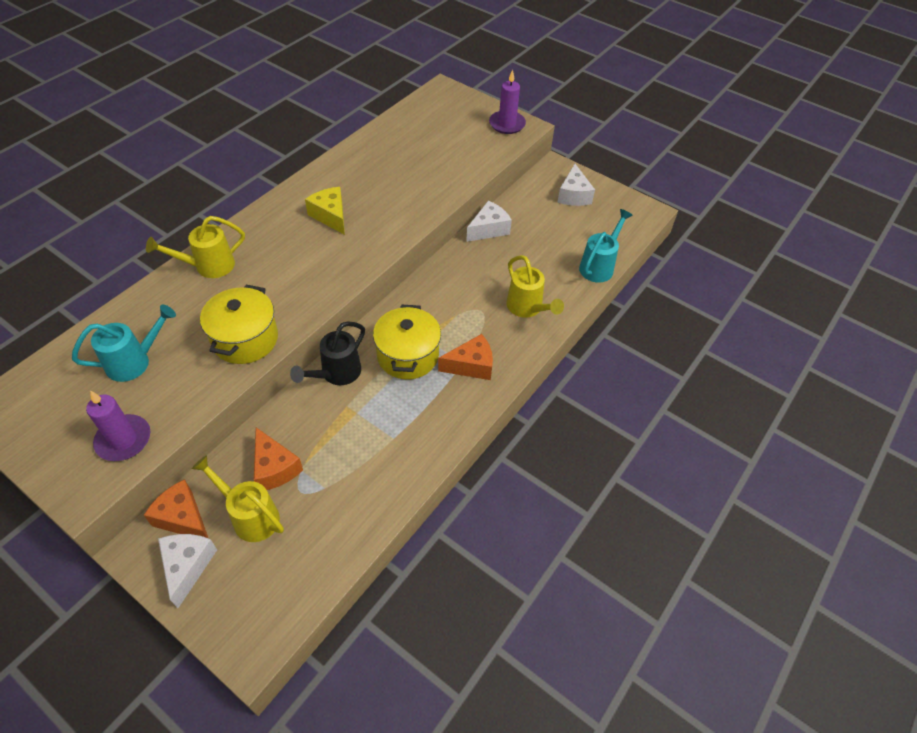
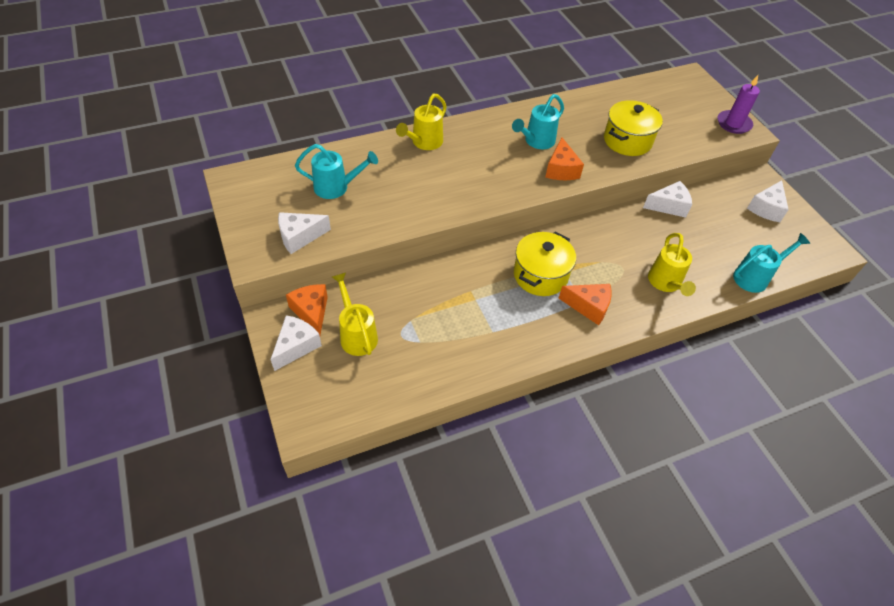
camera: 30 degrees right, 0 degrees up
purple candle [86,391,150,461] -> white cheese [278,212,331,254]
yellow watering can [146,216,245,278] -> yellow watering can turned 60 degrees counterclockwise [396,93,447,150]
yellow pot [200,285,278,364] -> yellow pot moved to [604,100,663,156]
orange cheese [254,427,303,490] -> orange cheese moved to [545,137,584,180]
black watering can [290,321,365,385] -> none
yellow cheese [305,187,345,235] -> turquoise watering can [512,94,564,149]

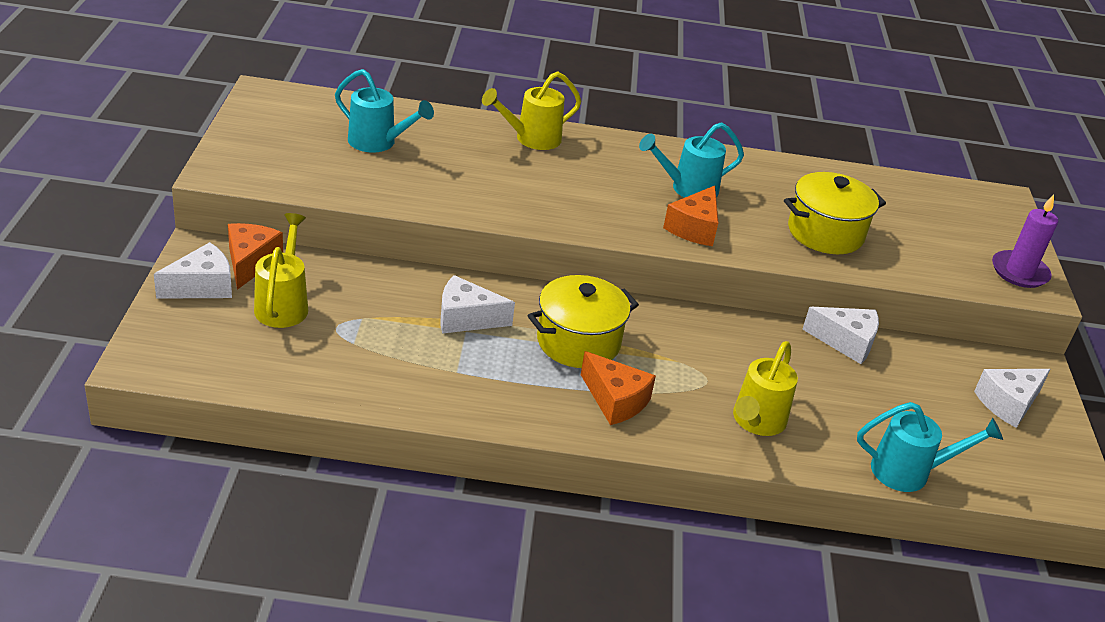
camera: 25 degrees right, 15 degrees down
white cheese [278,212,331,254] -> white cheese moved to [441,275,515,334]

